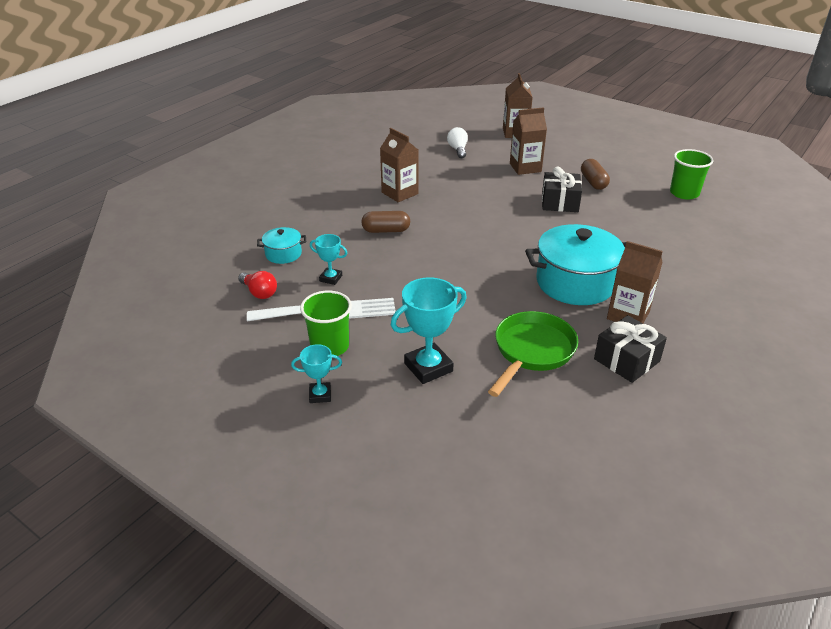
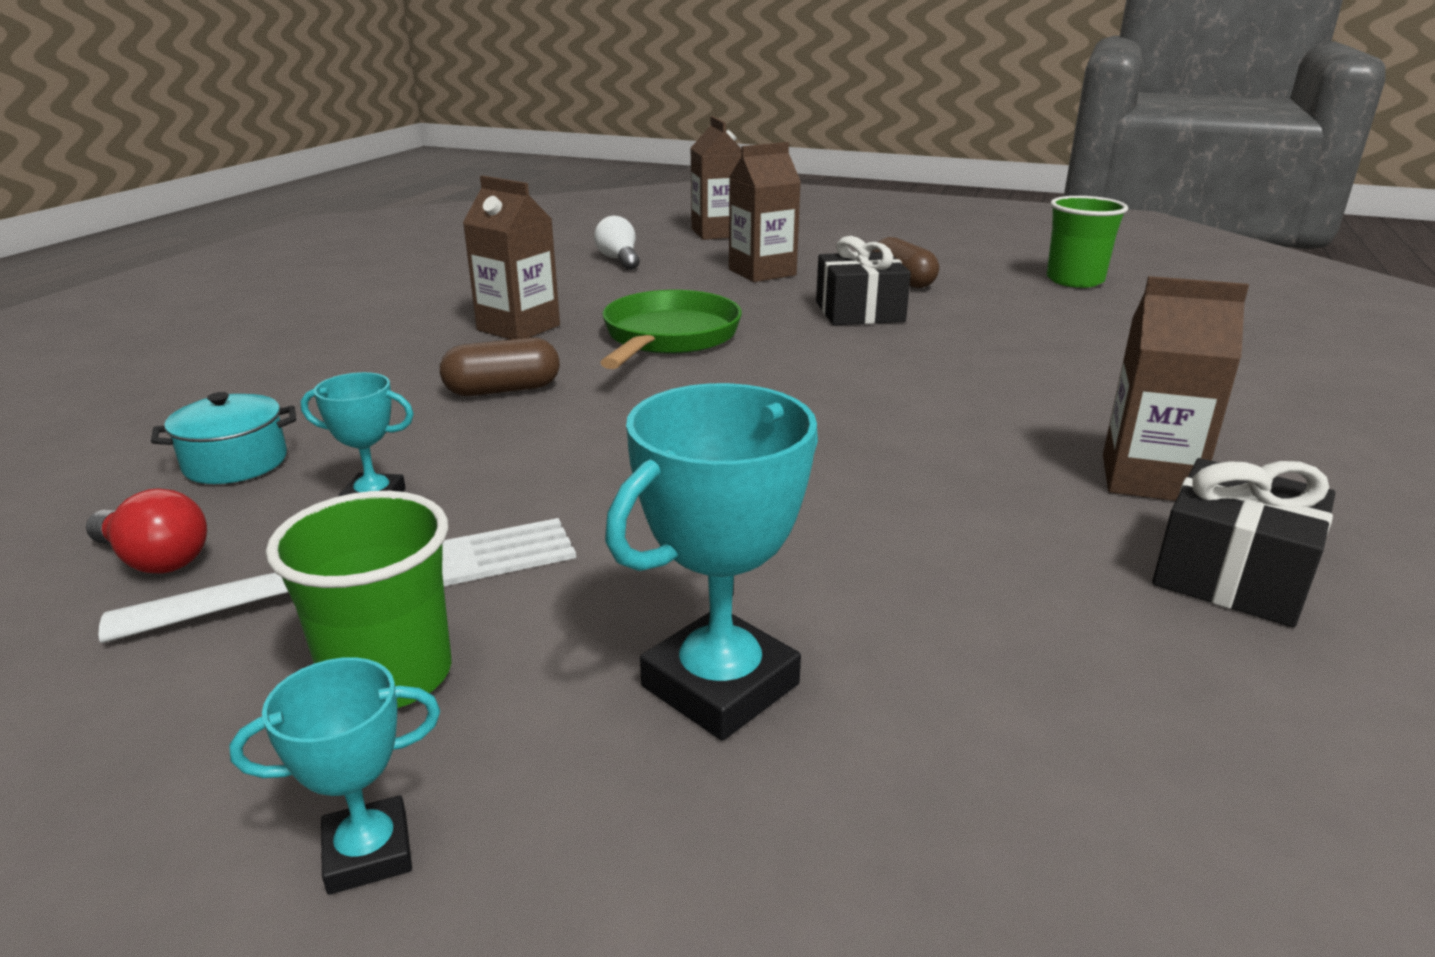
camera: 15 degrees left, 10 degrees down
green pan [488,311,578,397] -> green pan moved to [600,290,742,369]
turquoise pot [525,224,626,305] -> none

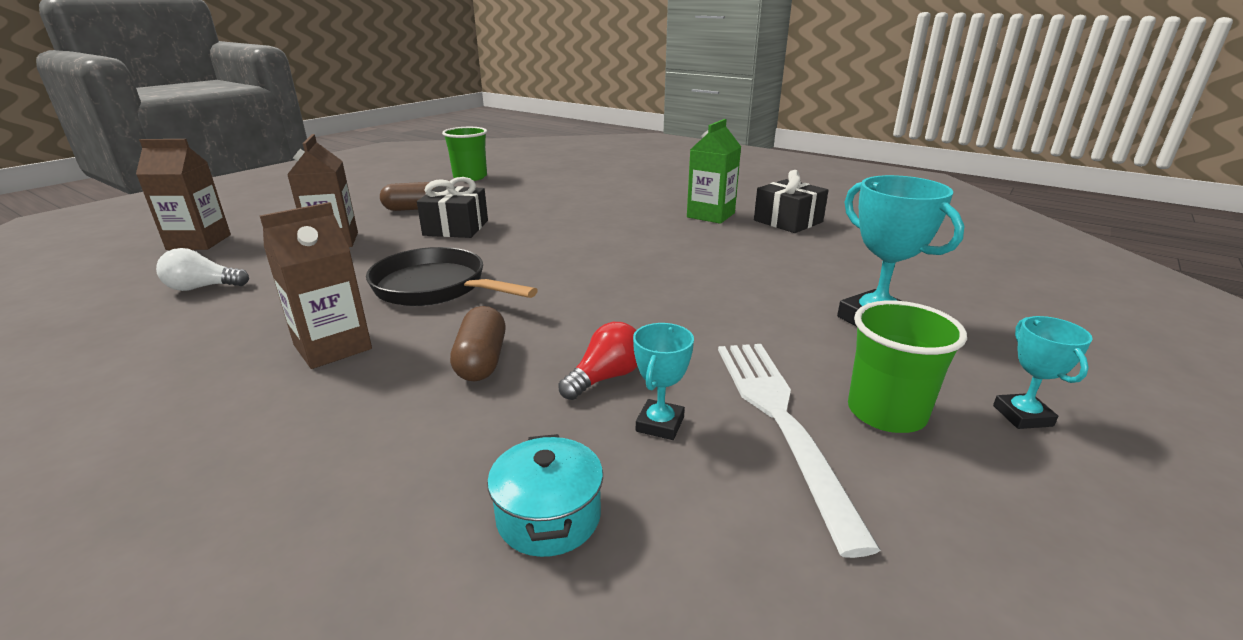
camera: 75 degrees left, 0 degrees up
red light bulb [86,488,207,574] -> red light bulb moved to [558,322,637,400]
green pan [600,290,742,369] -> black pan [366,247,538,306]
brown carton [1103,276,1249,501] -> green carton [687,119,741,224]

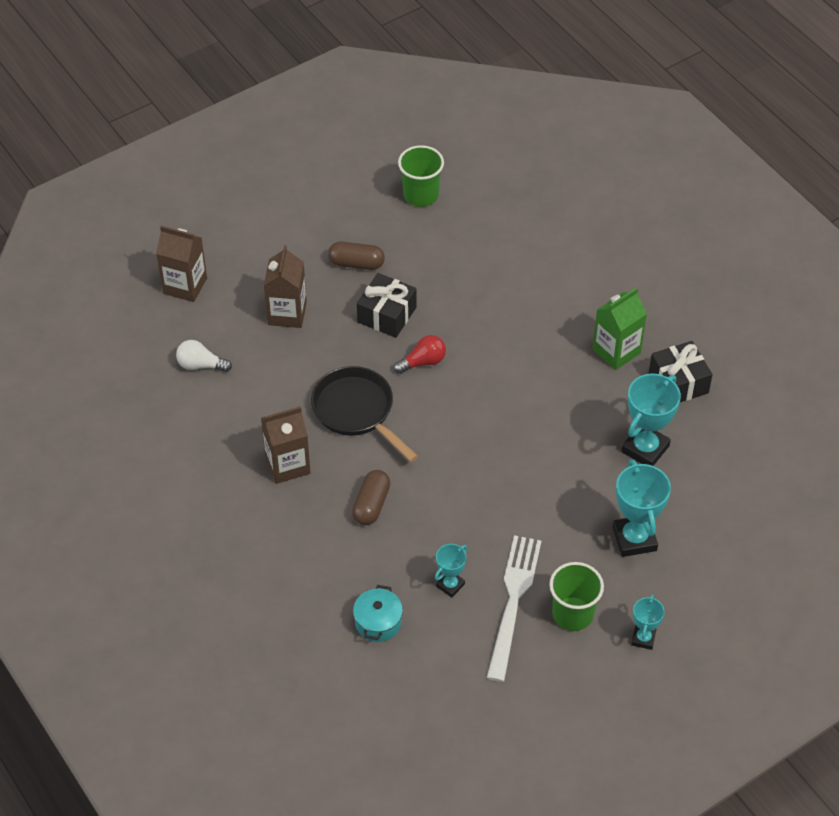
camera: 20 degrees right, 25 degrees up
red light bulb [558,322,637,400] -> red light bulb moved to [394,335,446,374]
none -> turquoise trophy [621,374,681,466]

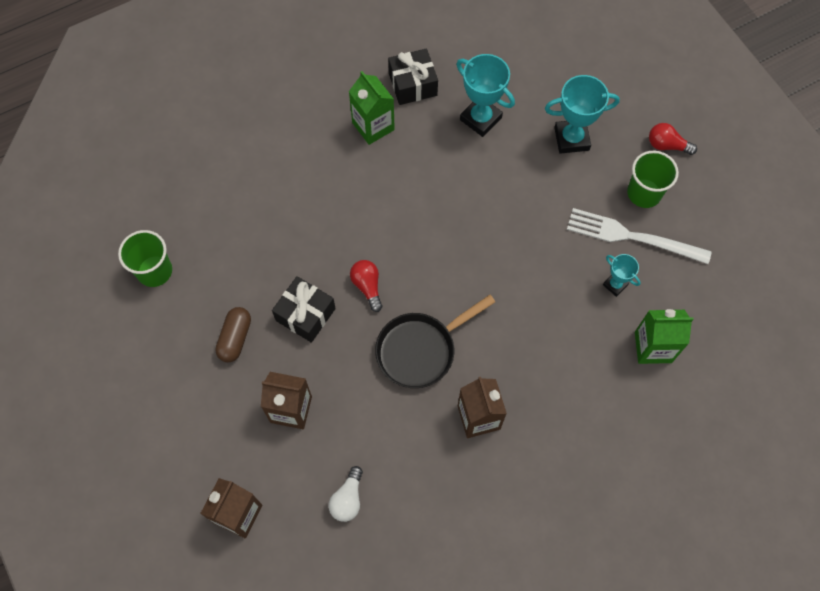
camera: 85 degrees left, 15 degrees up
brown capsule [352,470,390,525] -> none
turquoise pot [353,585,403,642] -> green carton [635,309,694,364]
turquoise trophy [631,594,665,650] -> red light bulb [649,123,697,155]

